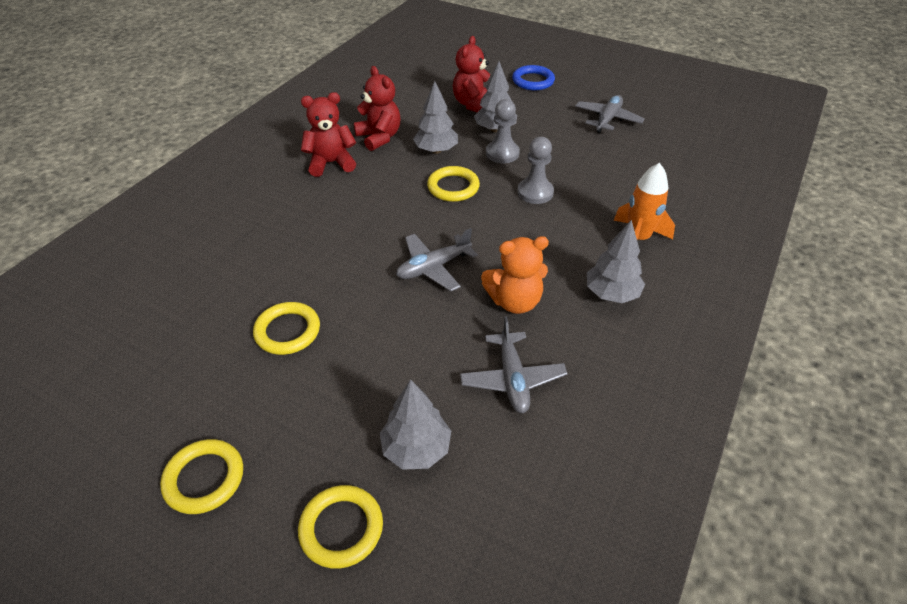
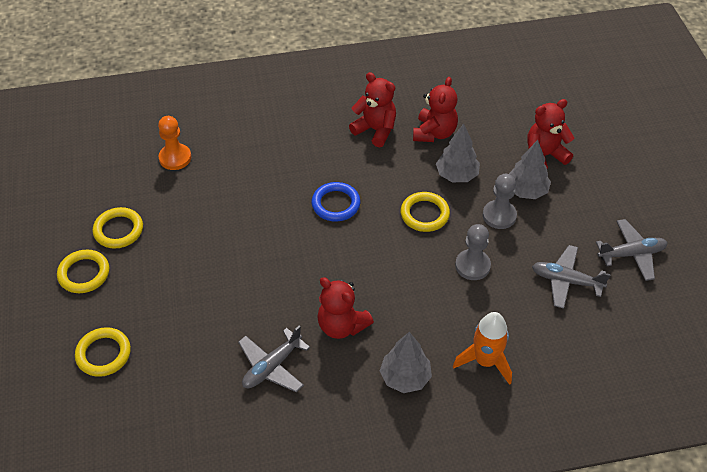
camera: 50 degrees right, 5 degrees up
yellow ring [253,302,320,355] -> yellow ring moved to [92,207,143,249]
grey tree [380,379,451,470] -> none
grey plane [396,228,478,291] -> grey plane moved to [532,245,611,309]
orange teddy bear [481,236,549,314] -> red teddy bear [317,277,374,339]
blue ring [512,65,555,90] -> blue ring moved to [312,182,360,221]
none -> orange pawn [158,116,191,170]

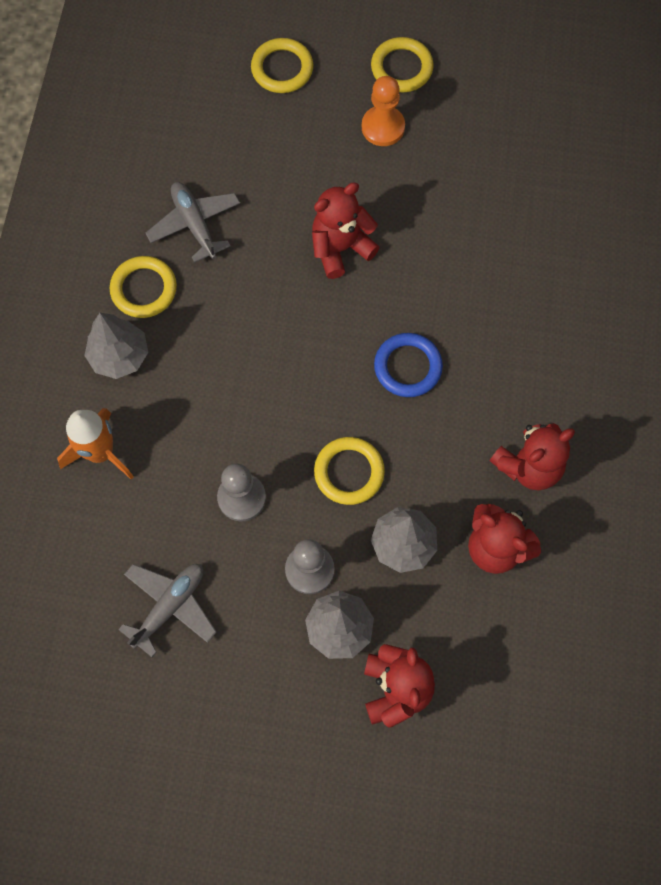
camera: 110 degrees right, 20 degrees up
yellow ring [92,207,143,249] -> yellow ring moved to [110,256,177,318]
orange pawn [158,116,191,170] -> orange pawn moved to [362,76,405,146]
red teddy bear [317,277,374,339] -> red teddy bear moved to [312,182,380,279]
grey plane [596,219,668,281] -> none

